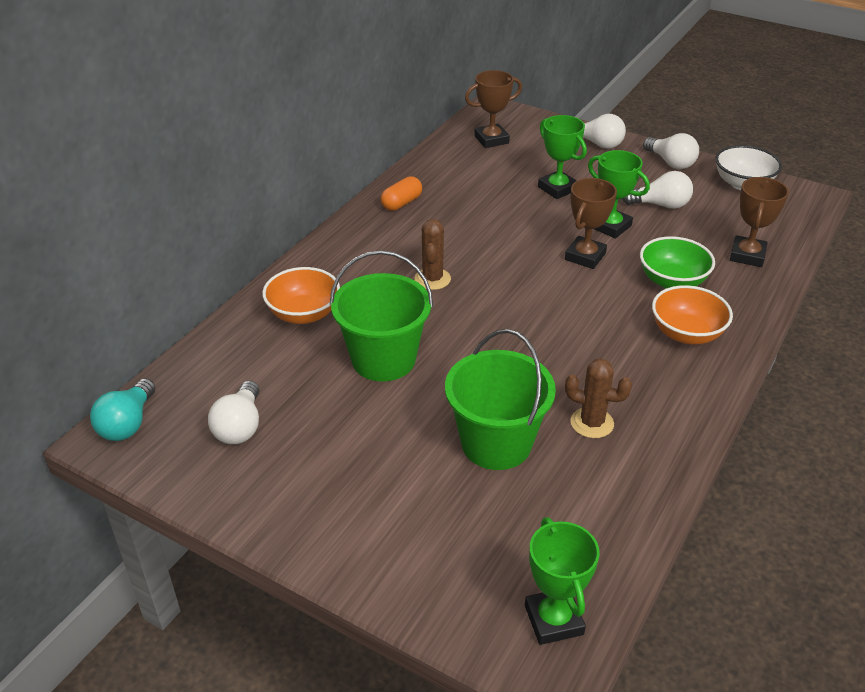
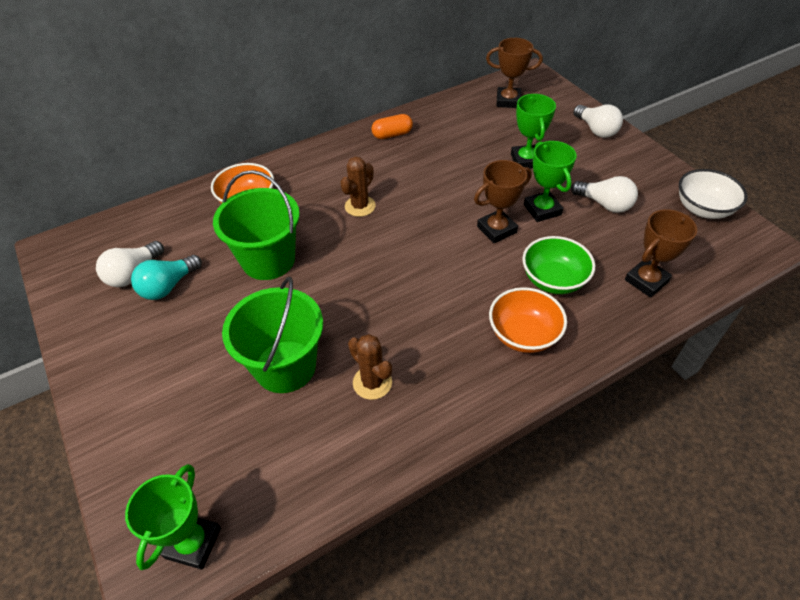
camera: 30 degrees right, 10 degrees up
turquoise light bulb [90,379,155,441] -> turquoise light bulb moved to [131,255,202,300]
white light bulb [643,133,699,169] -> none

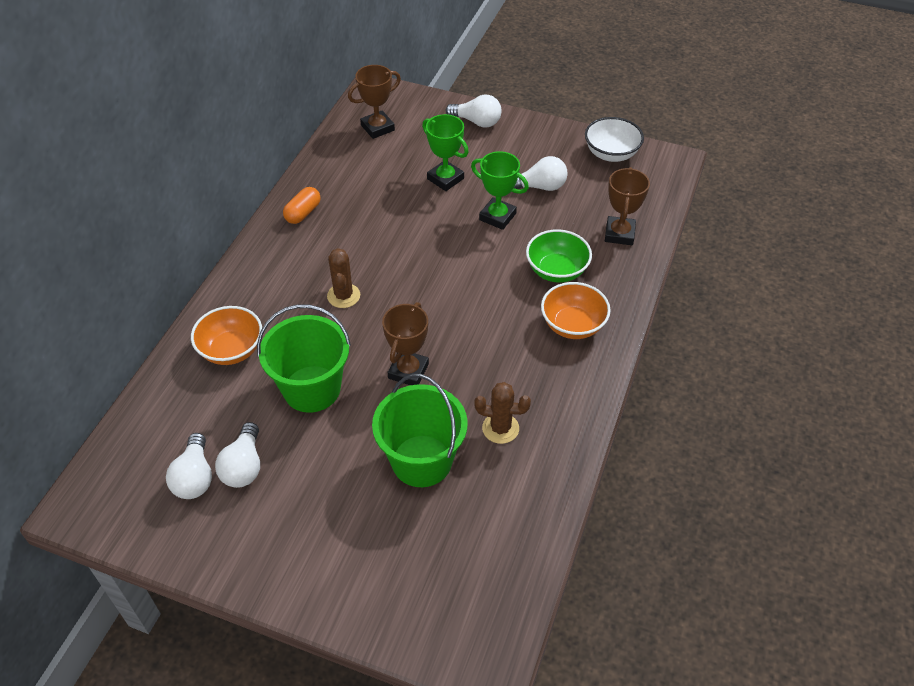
camera: 40 degrees left, 0 degrees up
green trophy [125,464,221,570] -> none
turquoise light bulb [131,255,202,300] -> white light bulb [215,422,260,488]
brown trophy [474,160,532,243] -> brown trophy moved to [382,302,429,385]

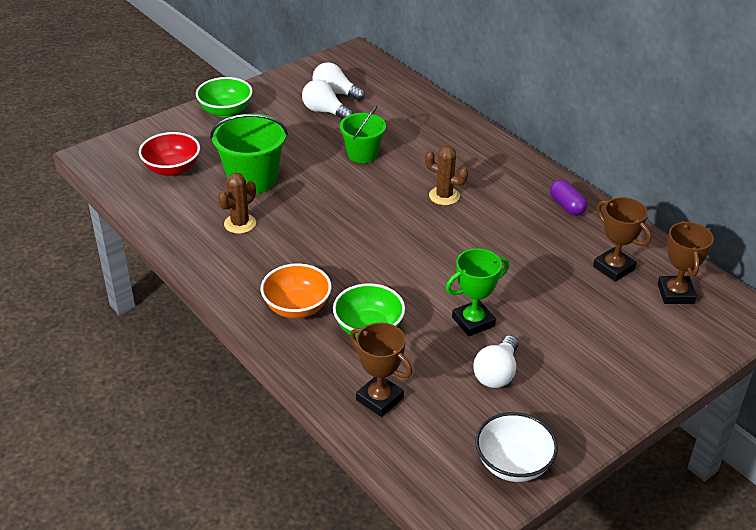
camera: 120 degrees right, 10 degrees down
orange bowl [191,306,262,365] -> none
green bucket [257,304,351,413] -> green bucket [340,106,386,163], size x0.65
orange capsule [283,187,321,224] -> purple capsule [550,180,587,216]
brown trophy [382,302,429,385] -> brown trophy moved to [593,197,651,282]
green trophy [422,114,469,191] -> none
white light bulb [446,95,502,127] -> none
none -> red bowl [139,132,200,176]
none -> green bowl [196,77,253,117]

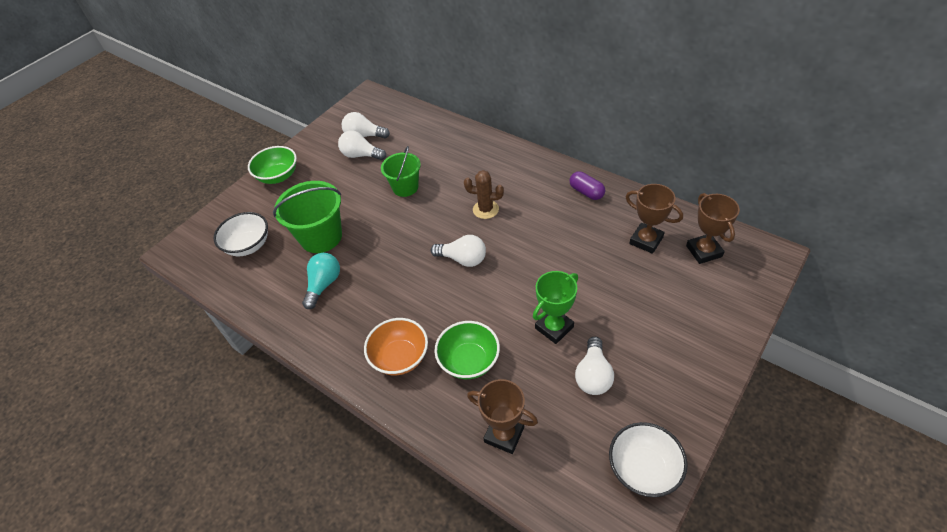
camera: 10 degrees left, 10 degrees up
red bowl [139,132,200,176] -> white bowl [214,212,268,256]
brown cactus [218,173,256,234] -> turquoise light bulb [302,253,340,309]
none -> white light bulb [431,235,486,267]

